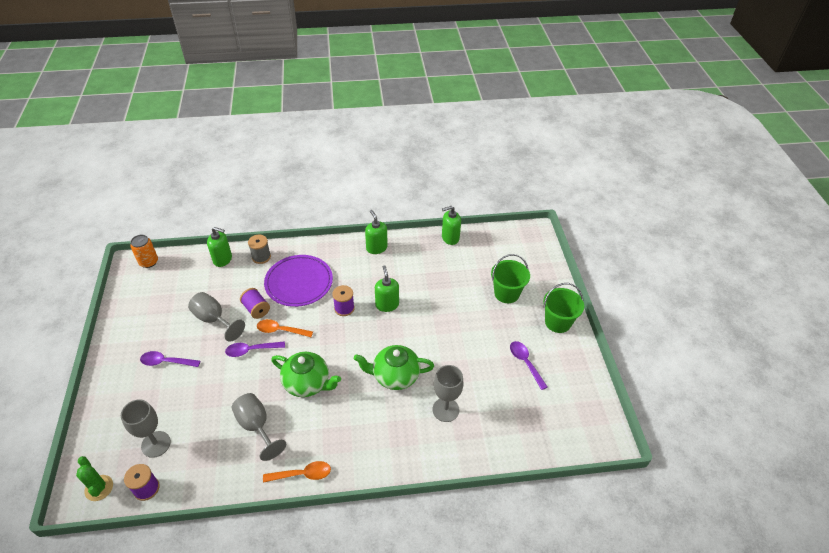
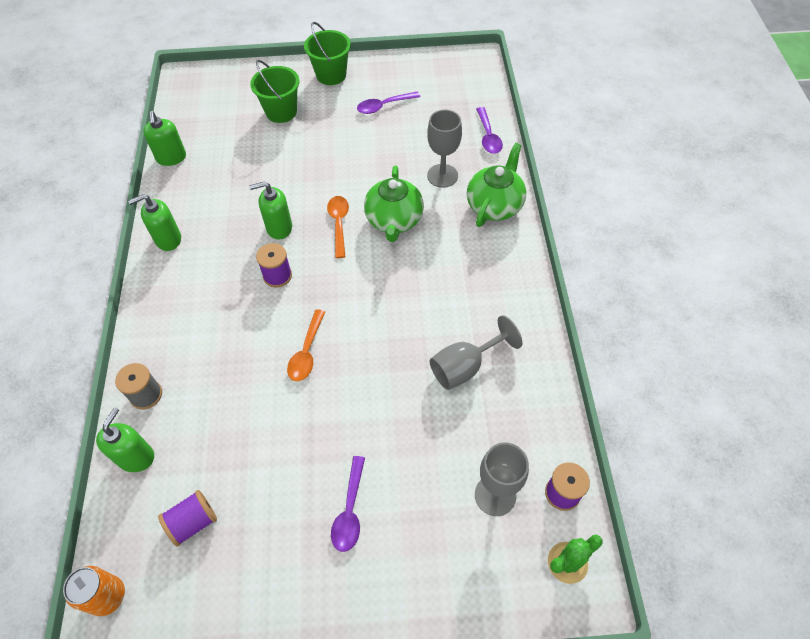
camera: 85 degrees left, 10 degrees up
grey goblet [188,292,245,342] -> none
purple spoon [225,341,285,357] -> purple spoon moved to [476,107,503,154]
purple spool [240,288,270,319] -> purple spool moved to [158,490,217,547]
orange spoon [263,461,331,483] -> orange spoon moved to [327,196,349,258]
purple plate [264,255,333,307] -> none
green teapot [271,352,341,397] -> green teapot moved to [467,143,526,227]

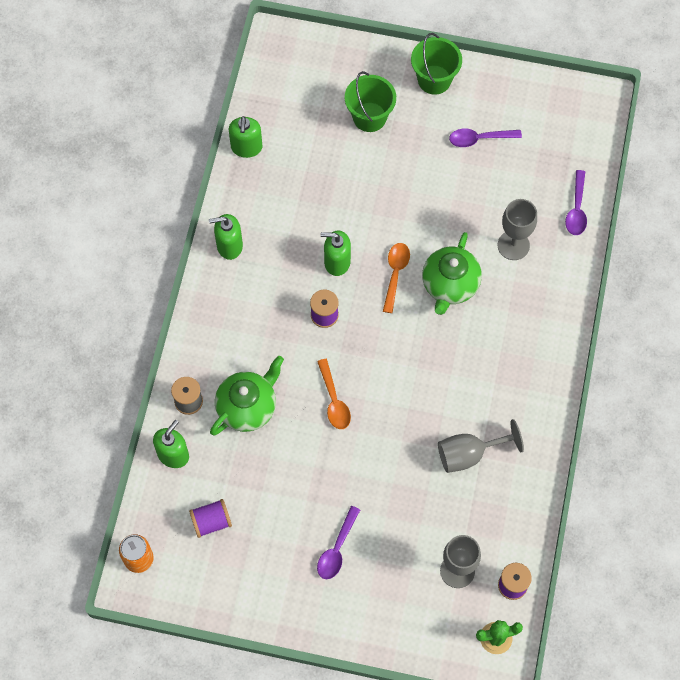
camera: 15 degrees right, 10 degrees up
orange spoon [287,309,325,381] -> orange spoon turned 45 degrees counterclockwise [317,359,351,429]
green teapot [467,143,526,227] -> green teapot moved to [210,356,284,435]

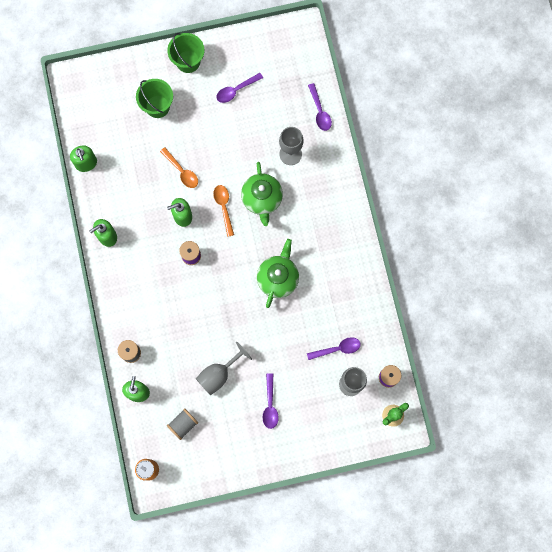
camera: 25 degrees left, 10 degrees up
purple spool [189,499,232,538] -> grey spool [167,408,198,440]
green teapot [210,356,284,435] -> green teapot moved to [257,239,299,308]
orange spoon [317,359,351,429] -> orange spoon moved to [160,147,198,188]
grey goblet [438,419,524,473] -> grey goblet moved to [196,341,252,395]
none -> purple spoon [307,337,361,360]

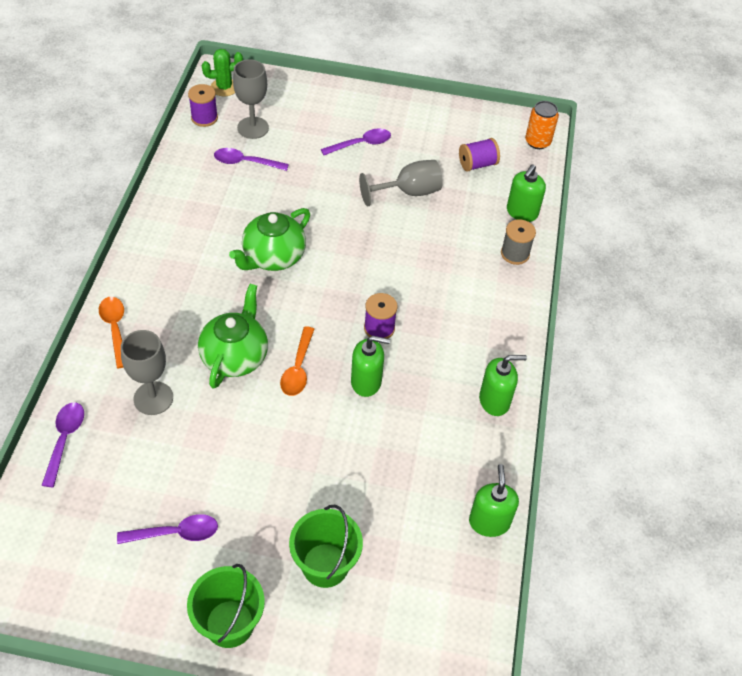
camera: 160 degrees left, 25 degrees down
orange spoon [160,147,198,188] -> orange spoon moved to [99,297,124,368]
grey spool [167,408,198,440] -> purple spool [459,138,500,172]
purple spoon [262,373,279,429] -> purple spoon turned 45 degrees clockwise [321,128,391,155]

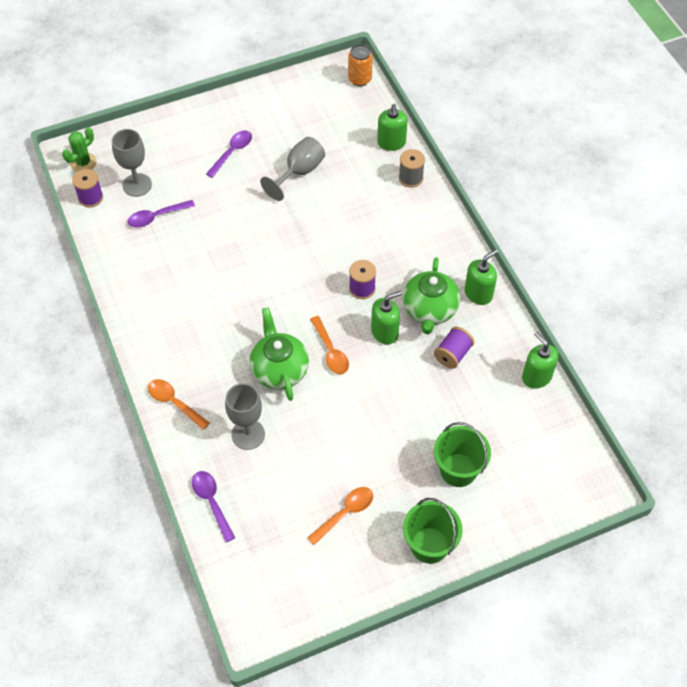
camera: 30 degrees left, 5 degrees up
purple spoon [117,514,218,544] -> orange spoon [307,487,373,545]
green teapot [229,208,310,271] -> green teapot moved to [403,257,460,334]
purple spool [459,138,500,172] -> purple spool moved to [434,326,474,369]

